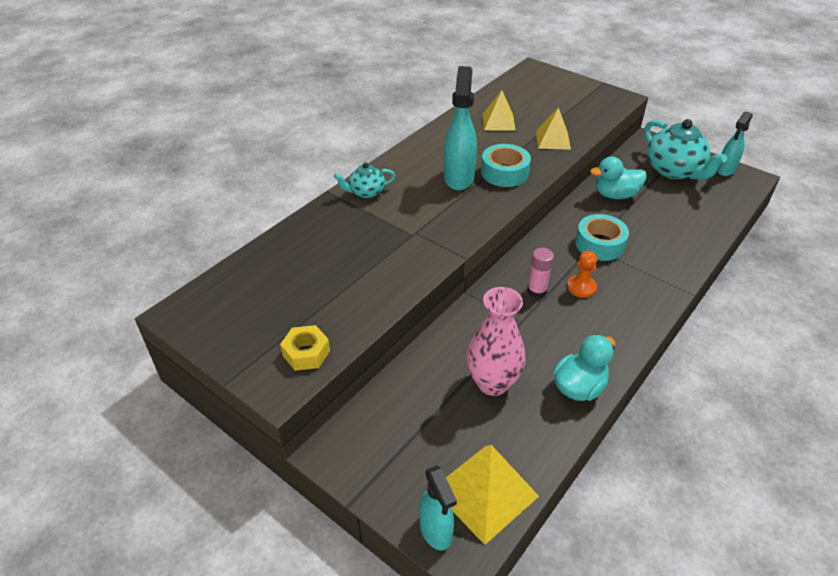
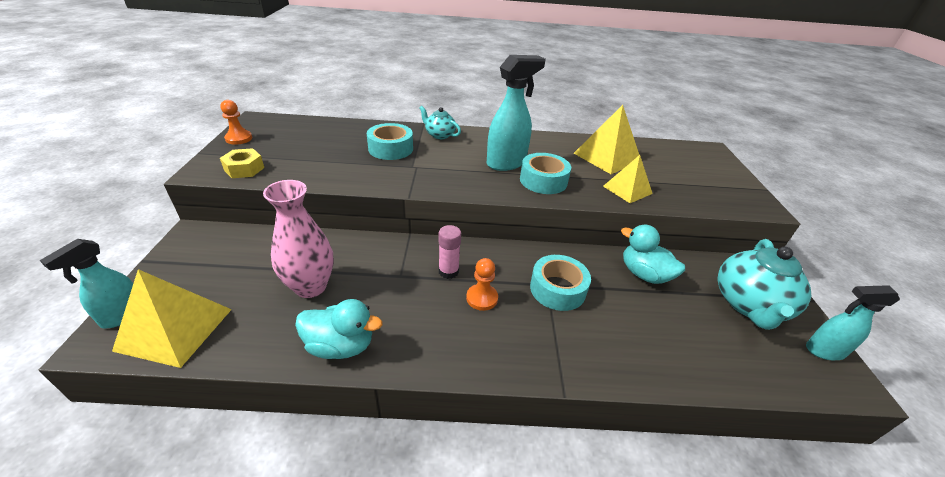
camera: 50 degrees right, 5 degrees down
yellow pyramid [483,90,516,131] -> yellow pyramid [574,105,639,174], size x1.55
none -> orange pawn [220,100,252,145]
none -> turquoise tape [366,123,413,160]

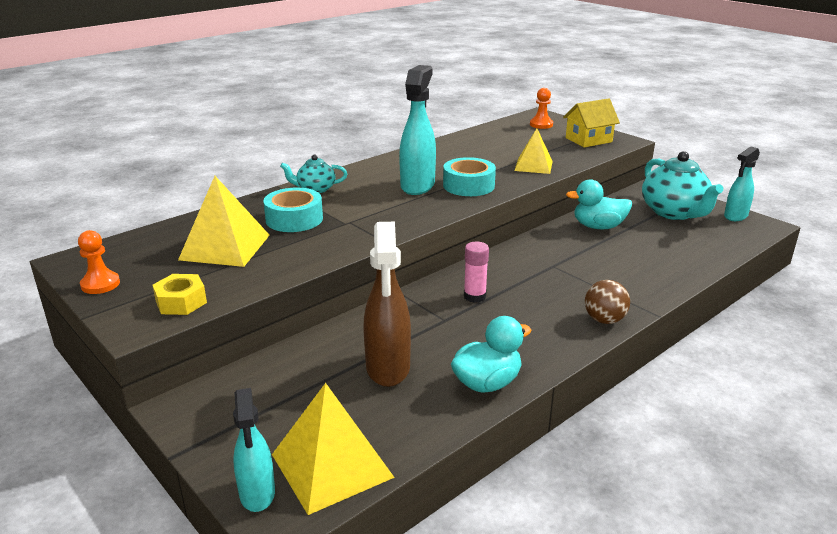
camera: 40 degrees left, 10 degrees down
pink vase [263,180,334,298] -> brown spray bottle [363,222,411,387]
orange pawn [466,258,498,311] -> orange pawn moved to [530,88,553,129]
turquoise tape [530,255,591,311] -> none
yellow pyramid [574,105,639,174] -> yellow pyramid moved to [178,176,270,267]
none -> yellow house [563,98,620,147]
none -> brown ball [585,280,630,324]

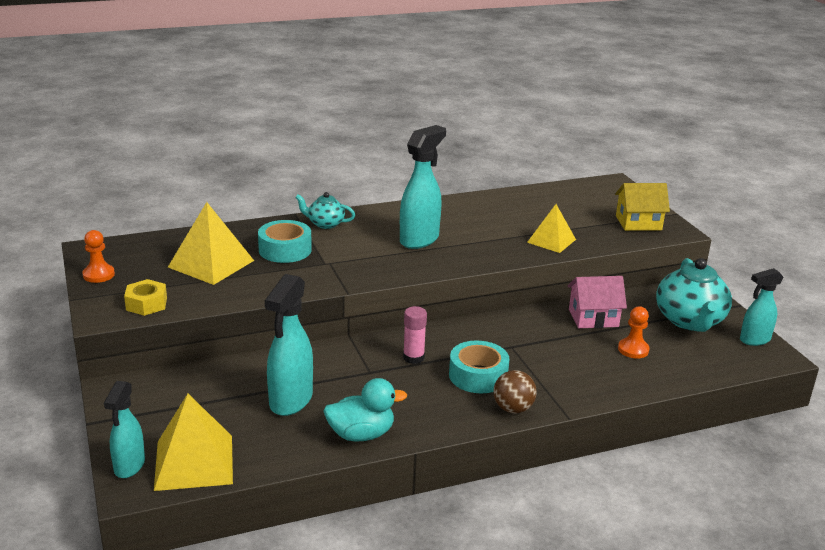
camera: 20 degrees right, 0 degrees up
brown spray bottle [363,222,411,387] -> turquoise spray bottle [265,274,313,416]
turquoise tape [443,157,496,196] -> turquoise tape moved to [449,341,509,393]
orange pawn [530,88,553,129] -> orange pawn moved to [618,306,650,359]
turquoise duck [566,179,632,229] -> pink house [568,276,627,328]

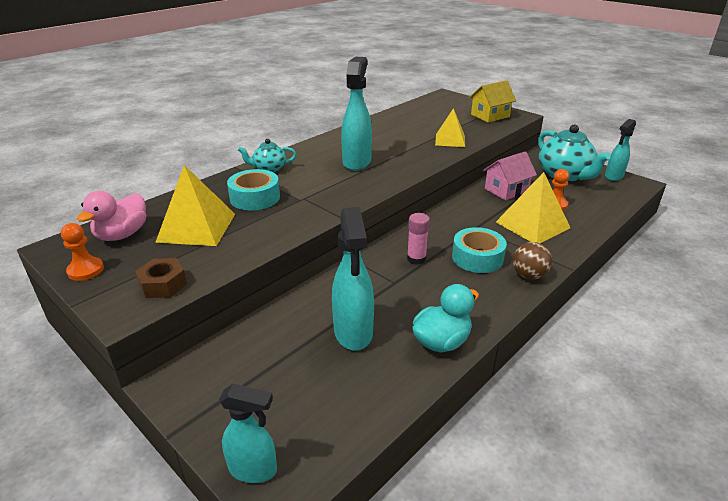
camera: 25 degrees left, 5 degrees up
turquoise spray bottle [104,381,145,478] -> turquoise spray bottle turned 60 degrees counterclockwise [219,383,277,483]
yellow nut [124,279,167,316] -> brown nut [135,258,187,298]
yellow pyramid [154,394,233,491] -> yellow pyramid moved to [496,172,570,243]
none -> pink duck [77,191,146,241]

